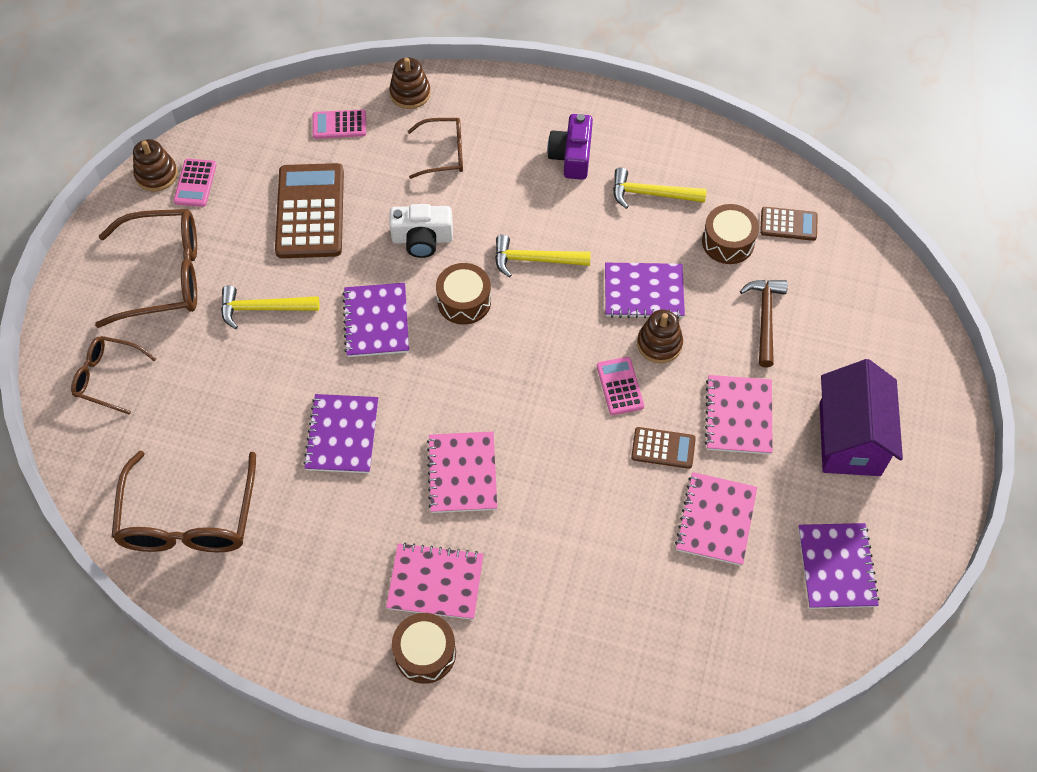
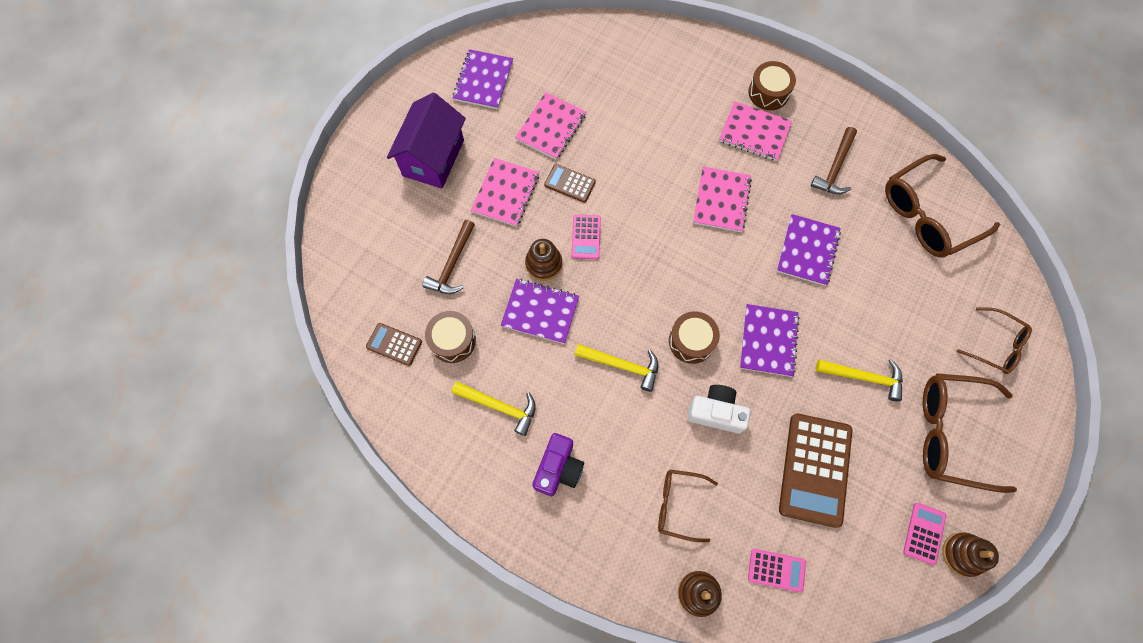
camera: 165 degrees left, 10 degrees up
brown glasses [111,451,256,552] -> brown glasses turned 135 degrees counterclockwise [885,154,1000,258]
none -> brown hammer [811,127,857,194]

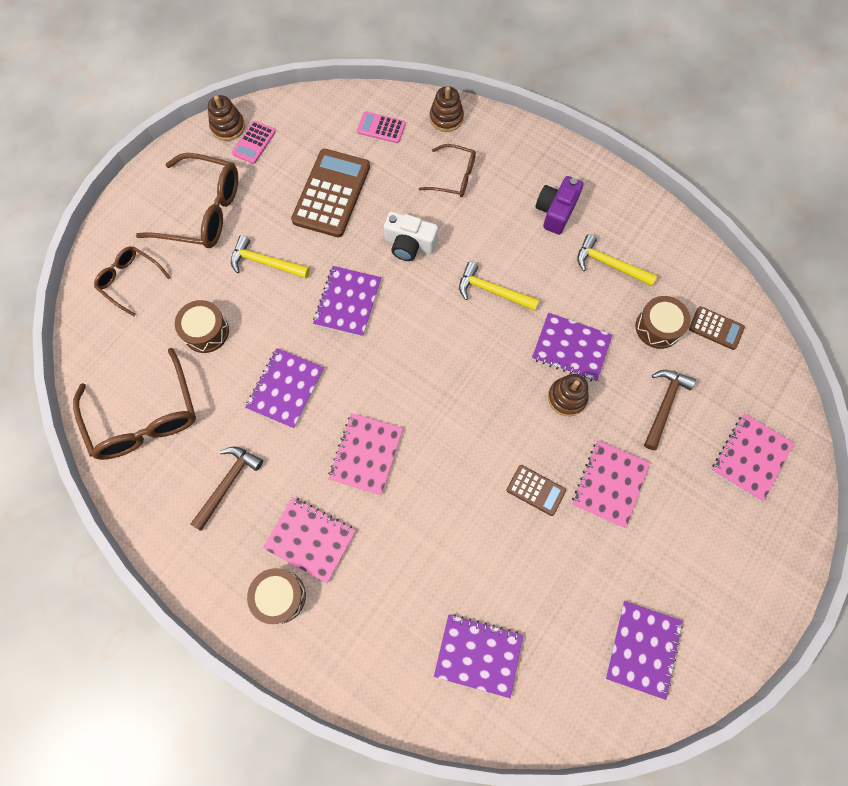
camera: 175 degrees left, 0 degrees up
purple house [387,93,466,188] -> none
pink notebook [515,92,586,160] -> pink notebook moved to [712,414,794,502]
pink calculator [571,215,601,260] -> none
brown drum [669,311,720,364] -> brown drum moved to [175,300,229,353]
brown glasses [885,154,1000,258] -> brown glasses turned 90 degrees clockwise [73,348,196,460]
none -> purple notebook [434,614,523,698]

